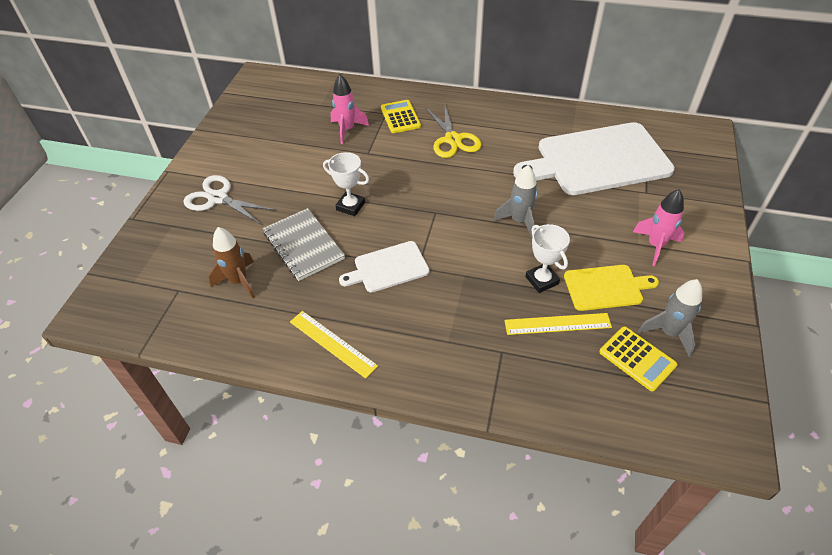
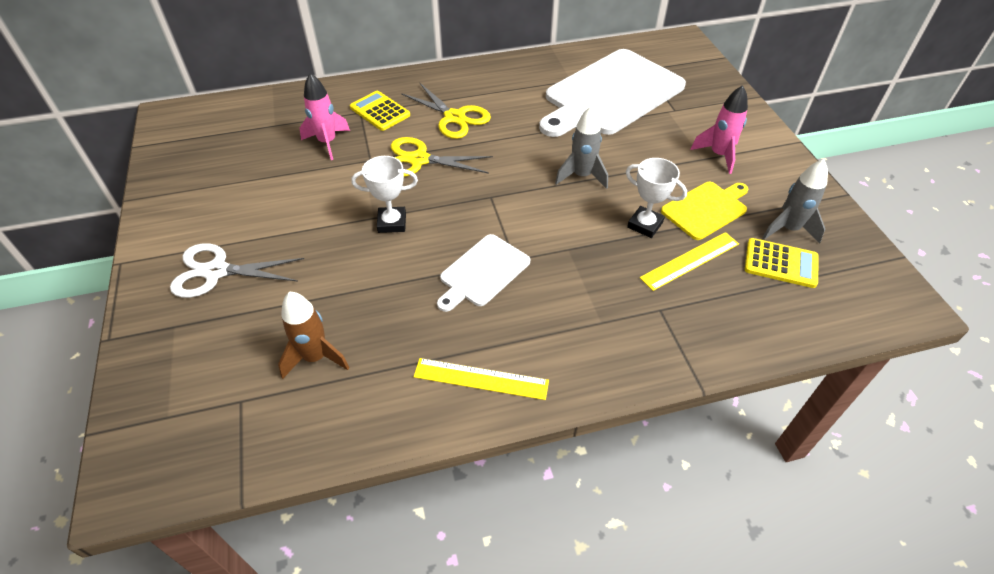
camera: 30 degrees left, 0 degrees up
grey notebook [263,208,345,281] -> none
none -> yellow scissors [391,137,493,177]

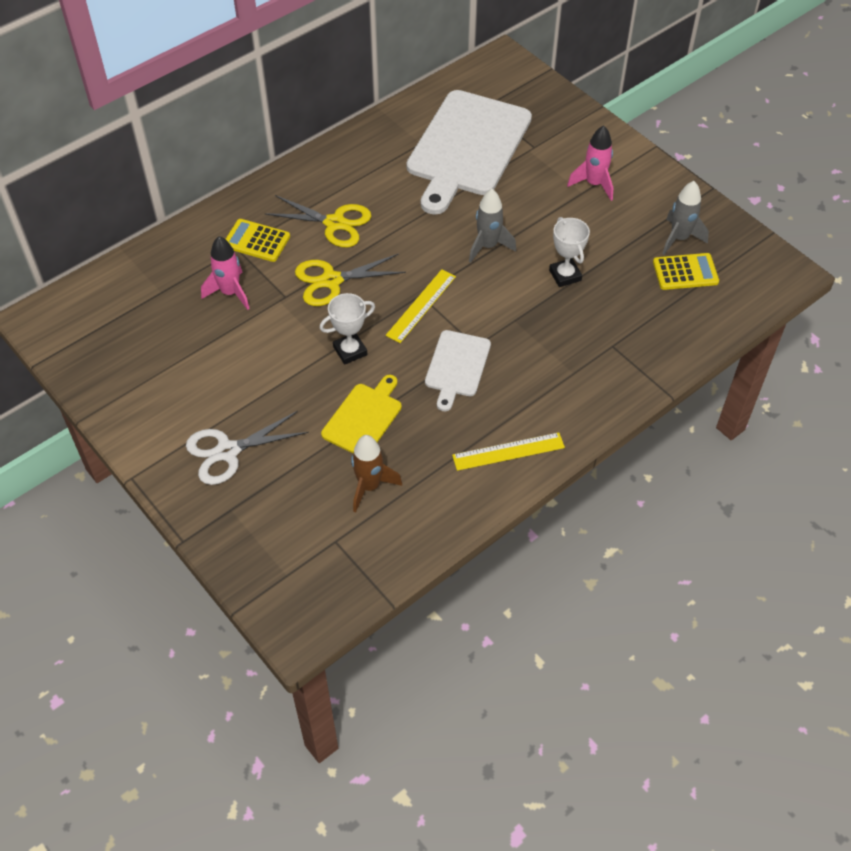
camera: 25 degrees left, 5 degrees up
white trophy [626,158,687,238] -> white trophy turned 60 degrees clockwise [549,217,590,287]
yellow ruler [640,232,739,291] -> yellow ruler moved to [386,269,456,343]
yellow cutting board [661,182,748,240] -> yellow cutting board moved to [321,375,402,454]

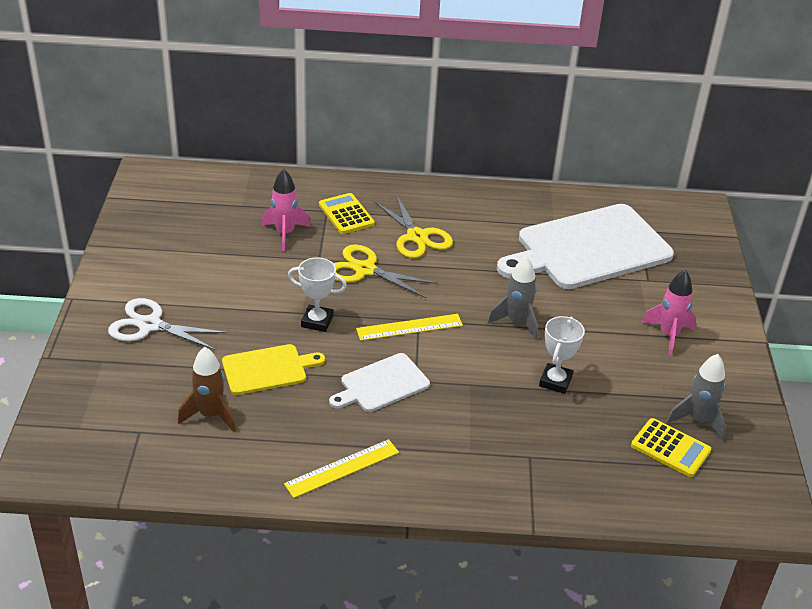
camera: 40 degrees right, 15 degrees down
yellow ruler [452,432,565,471] -> yellow ruler turned 60 degrees counterclockwise [284,439,399,498]

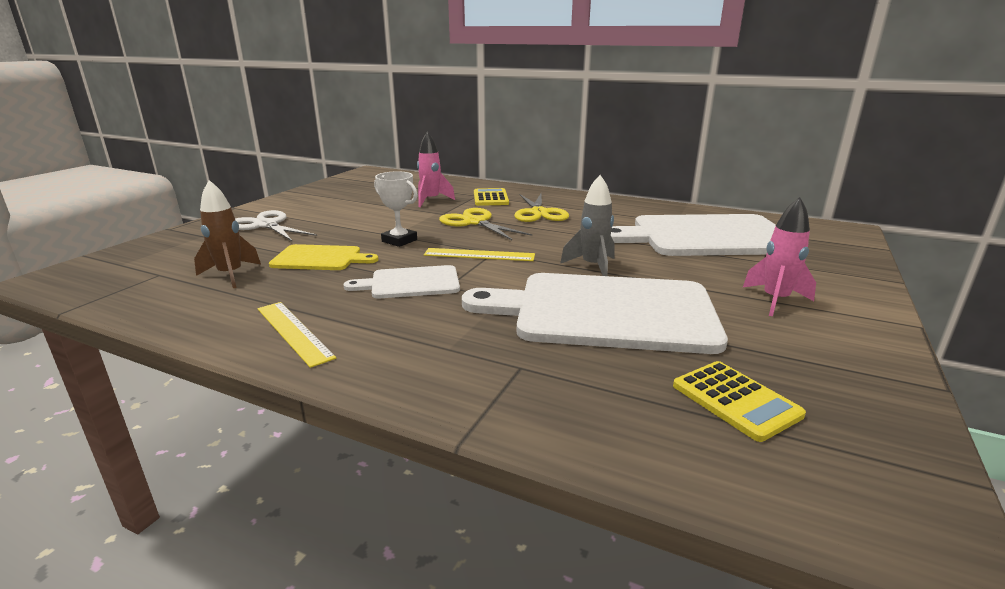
camera: 25 degrees right, 15 degrees down
yellow ruler [284,439,399,498] -> yellow ruler turned 60 degrees clockwise [258,302,336,368]
white trophy [539,316,585,394] -> white cutting board [462,273,728,354]
grey rocket [666,354,726,441] -> none

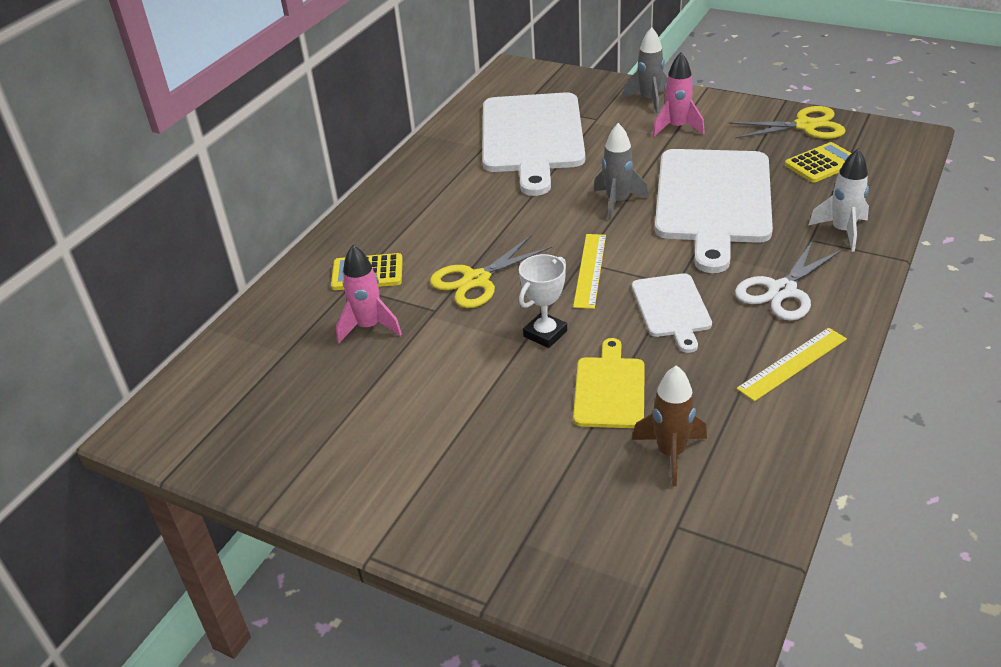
camera: 85 degrees left, 15 degrees up
white scissors [235,210,317,241] -> white scissors moved to [735,240,843,321]
yellow scissors [514,194,569,222] -> yellow scissors moved to [729,106,846,139]
none -> grey rocket [622,27,668,114]
none -> white rocket [809,149,869,252]

